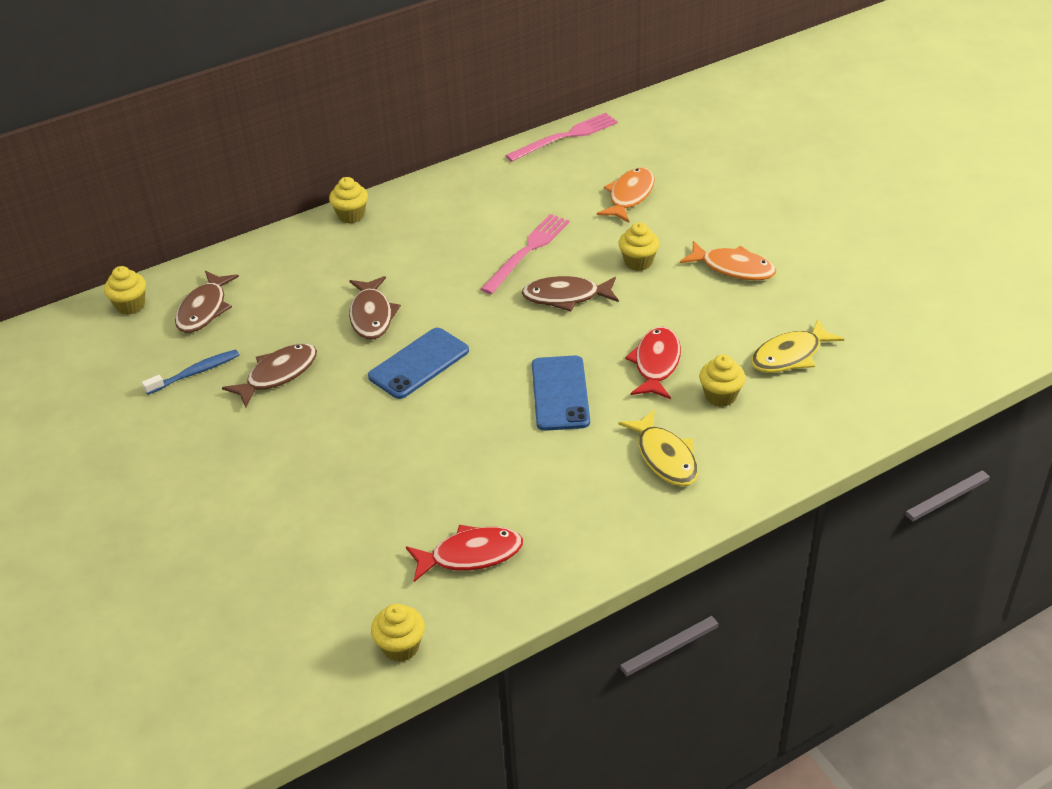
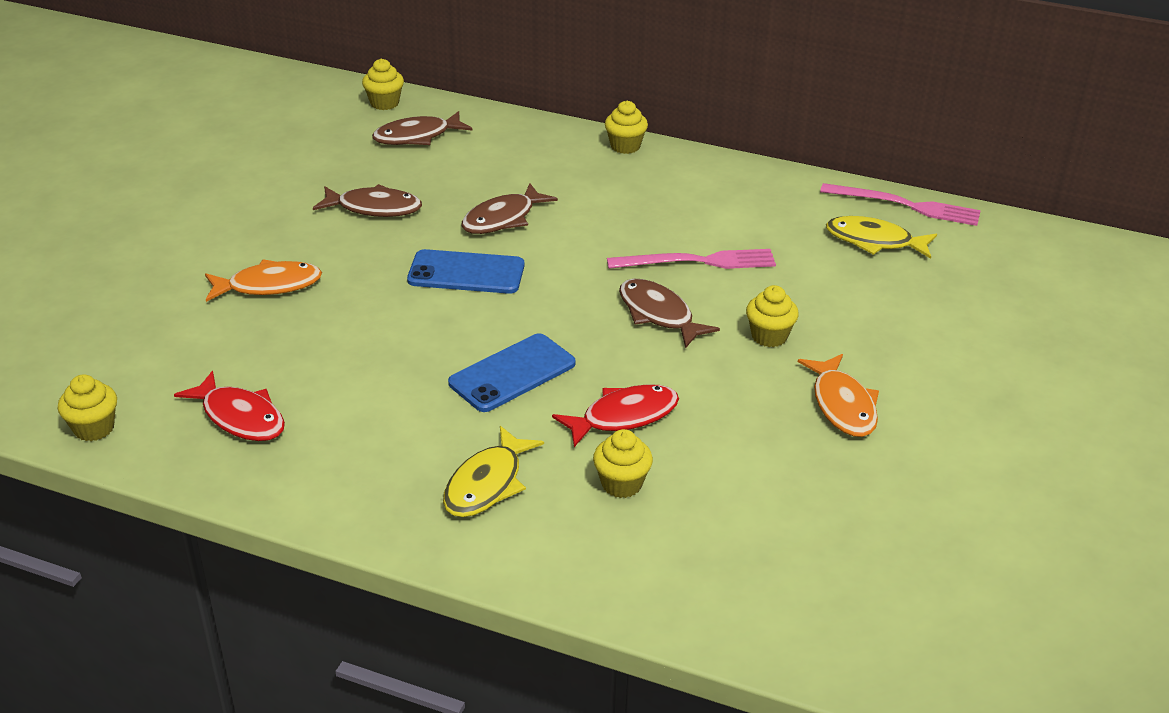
camera: 50 degrees right, 5 degrees down
blue toothbrush [142,349,239,395] -> none
orange fish [597,168,655,222] -> orange fish moved to [205,259,322,302]
yellow fish [751,319,844,373] -> yellow fish moved to [826,216,937,259]

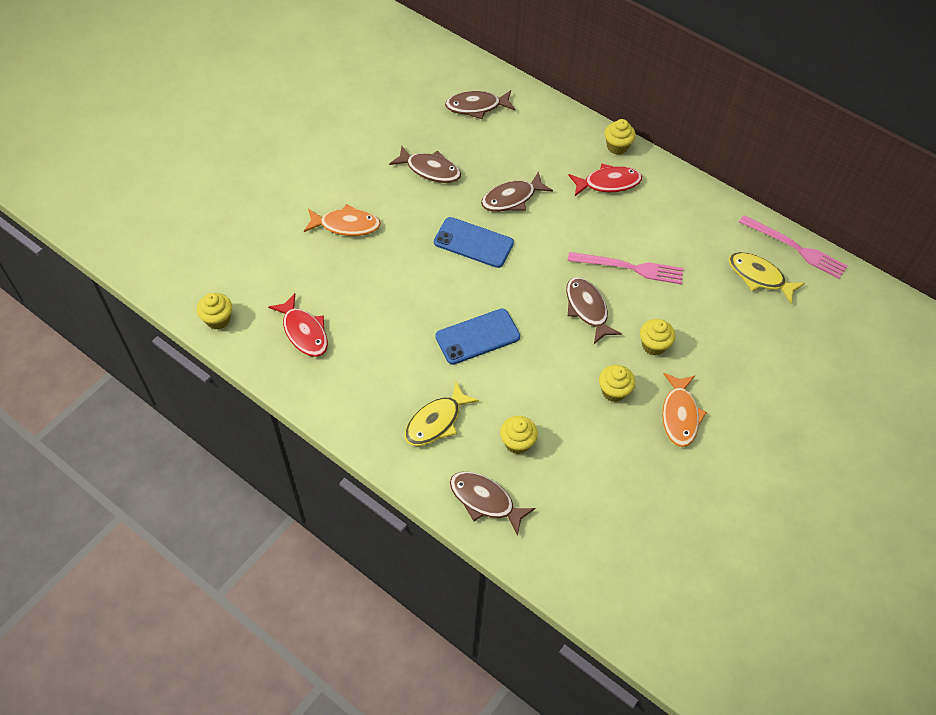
camera: 15 degrees right, 20 degrees up
yellow cupcake [362,59,404,110] -> yellow cupcake moved to [599,365,635,402]
red fish [552,384,679,447] -> red fish moved to [568,163,642,196]
none -> brown fish [450,471,535,536]

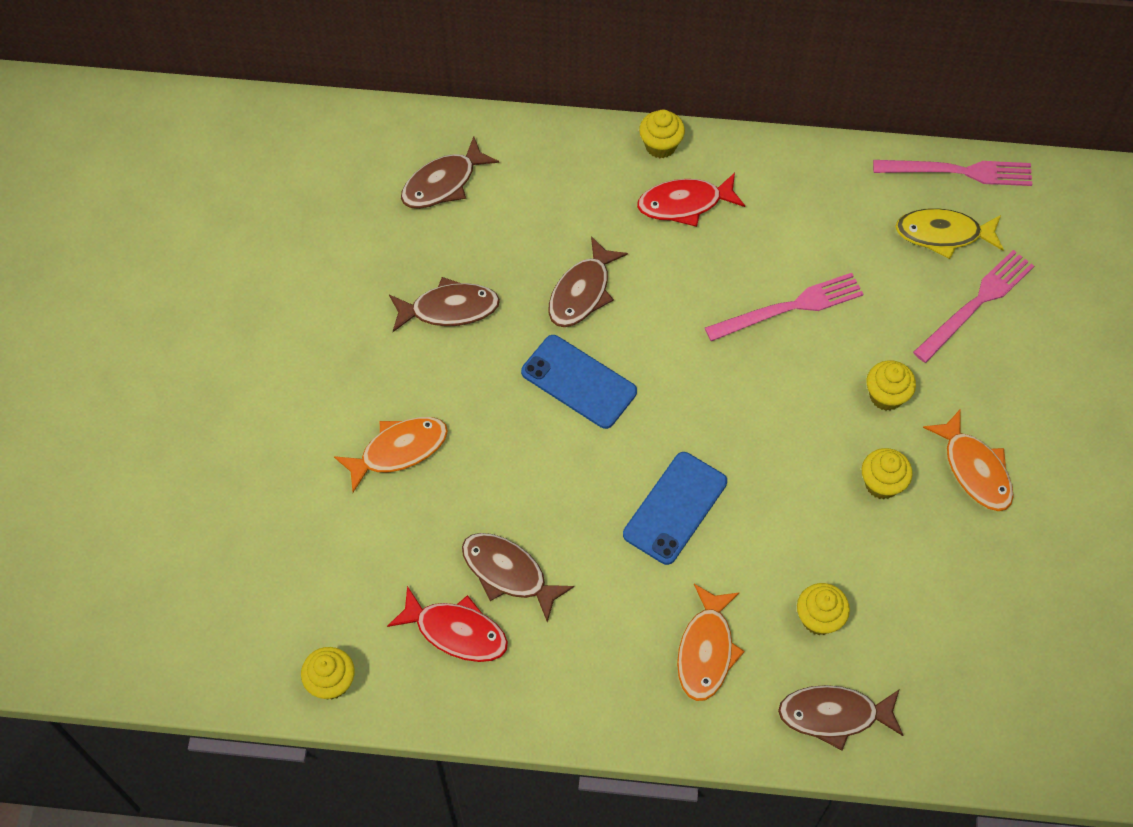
camera: 30 degrees left, 5 degrees up
yellow fish [405,382,479,446] -> orange fish [677,584,745,701]
blue phone [434,217,514,268] -> blue phone turned 45 degrees clockwise [521,335,637,429]
brown fish [566,277,622,344] -> brown fish moved to [462,533,574,623]
red fish [568,163,642,196] -> red fish turned 150 degrees counterclockwise [637,173,745,227]
none -> pink fork [913,250,1034,363]

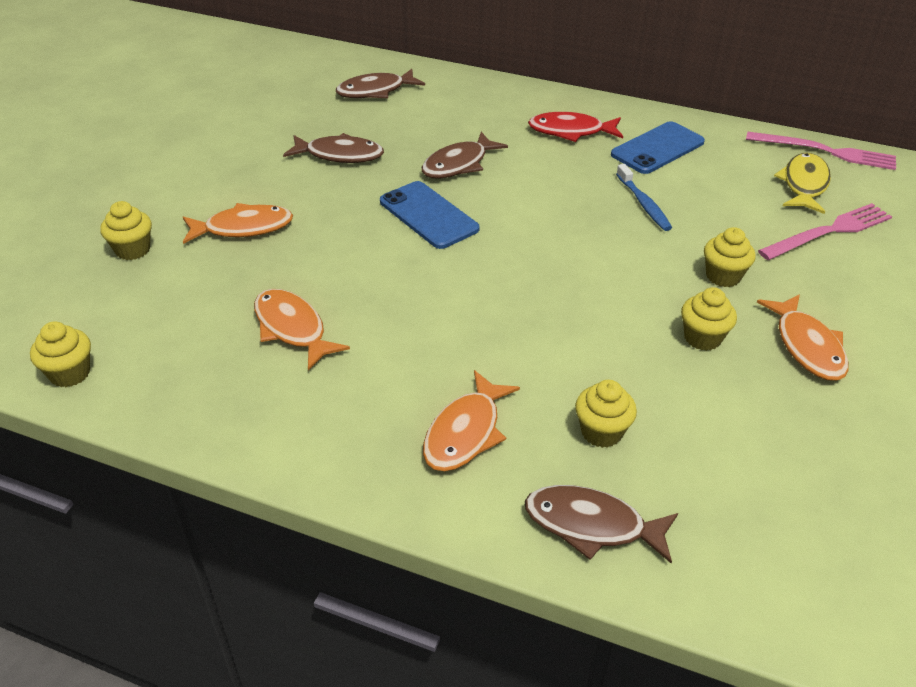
camera: 15 degrees right, 20 degrees down
red fish [387,586,508,662] -> none
brown fish [462,533,574,623] -> orange fish [254,289,350,370]
blue phone [623,452,727,565] -> blue phone moved to [611,121,705,174]
yellow cupcake [639,110,685,158] -> yellow cupcake moved to [100,201,152,260]
pink fork [705,273,864,341] -> blue toothbrush [616,164,672,231]
yellow fish [895,208,1004,259] -> yellow fish turned 90 degrees clockwise [774,153,831,214]

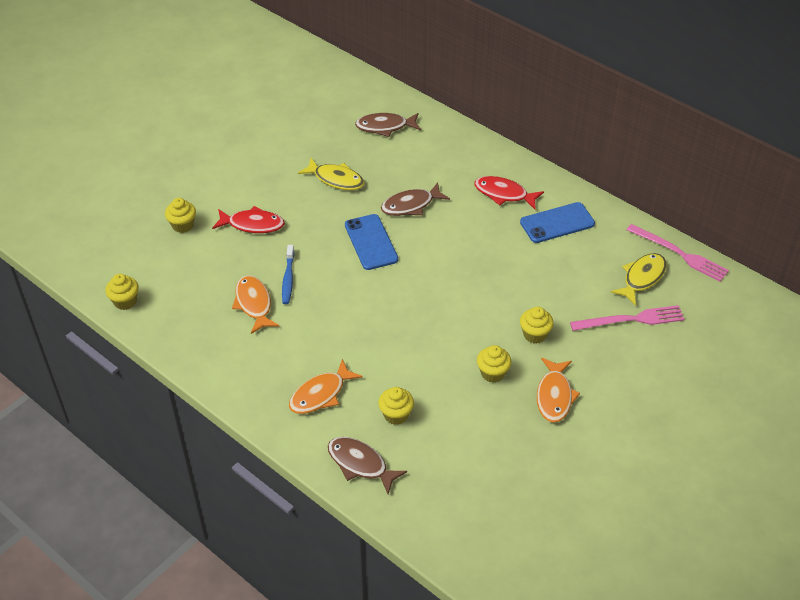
camera: 20 degrees right, 5 degrees up
orange fish [183,203,293,244] -> red fish [212,206,285,233]
brown fish [283,133,384,163] -> yellow fish [298,158,365,190]
blue toothbrush [616,164,672,231] -> blue toothbrush moved to [282,245,294,304]

